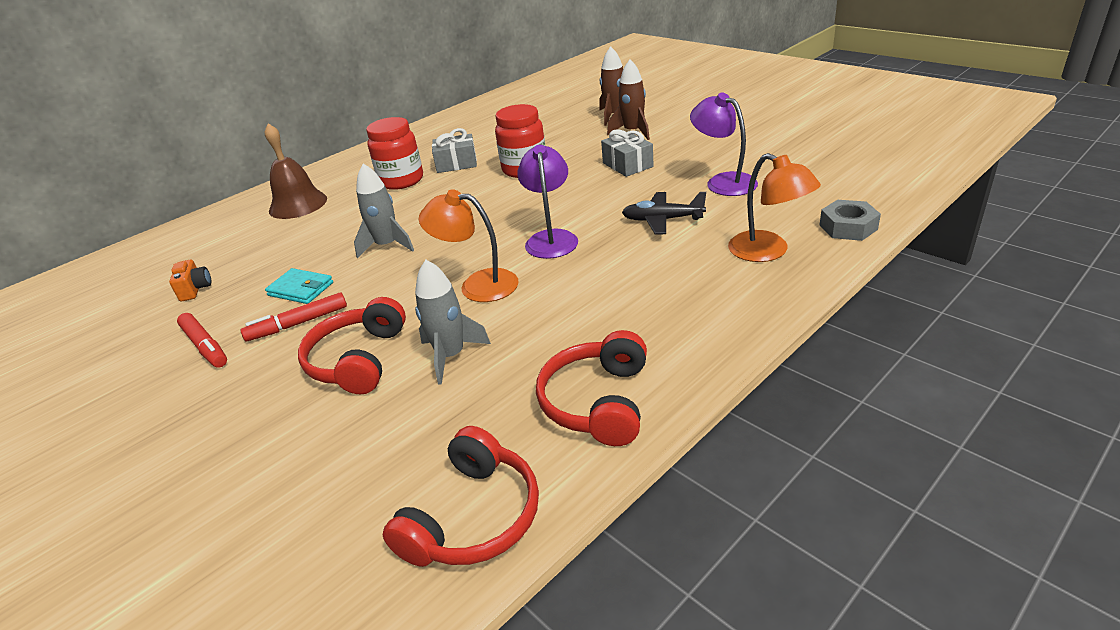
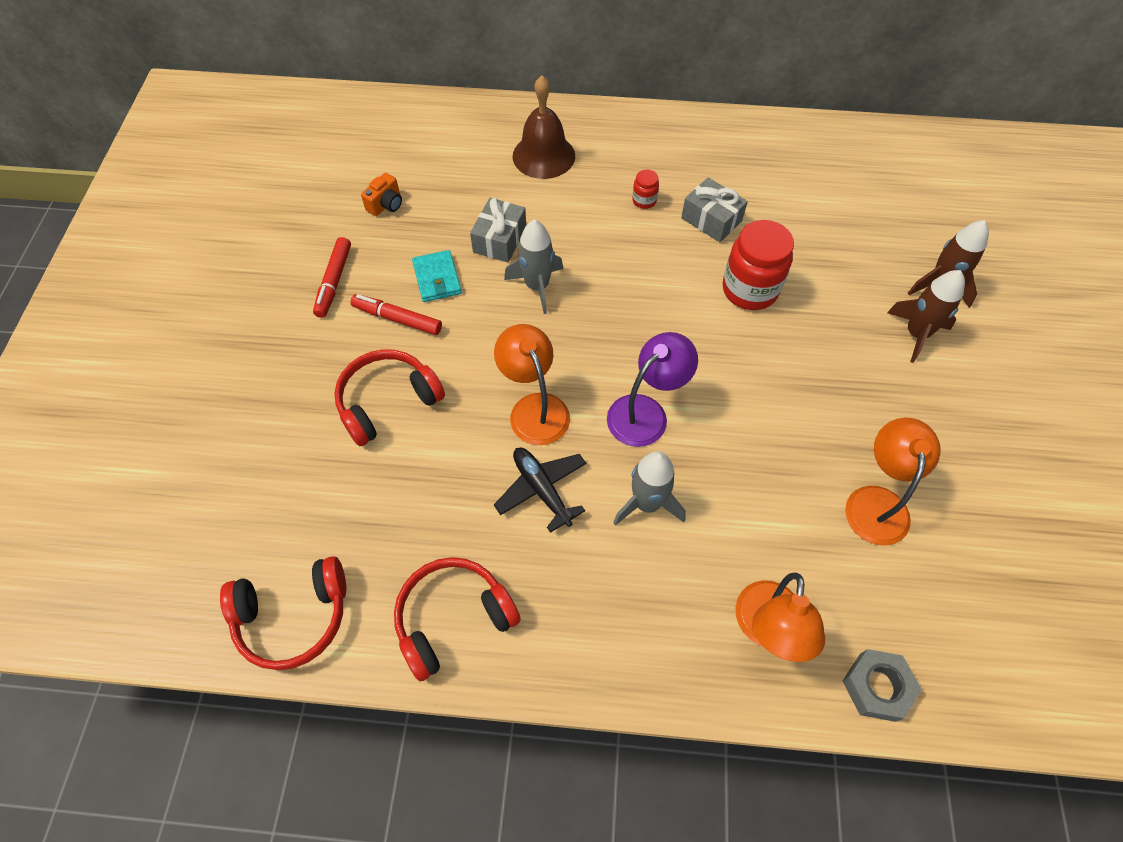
camera: 45 degrees right, 25 degrees up
red jar [366,117,423,190] -> red jar [632,170,659,209], size x0.46
grey rocket [415,260,491,385] -> grey rocket moved to [613,451,686,526]
grey gift [601,129,654,177] -> grey gift moved to [470,198,526,262]
black plane [622,192,706,235] -> black plane moved to [494,448,586,533]
purple lamp [690,93,758,196] -> orange lamp [845,418,941,546]

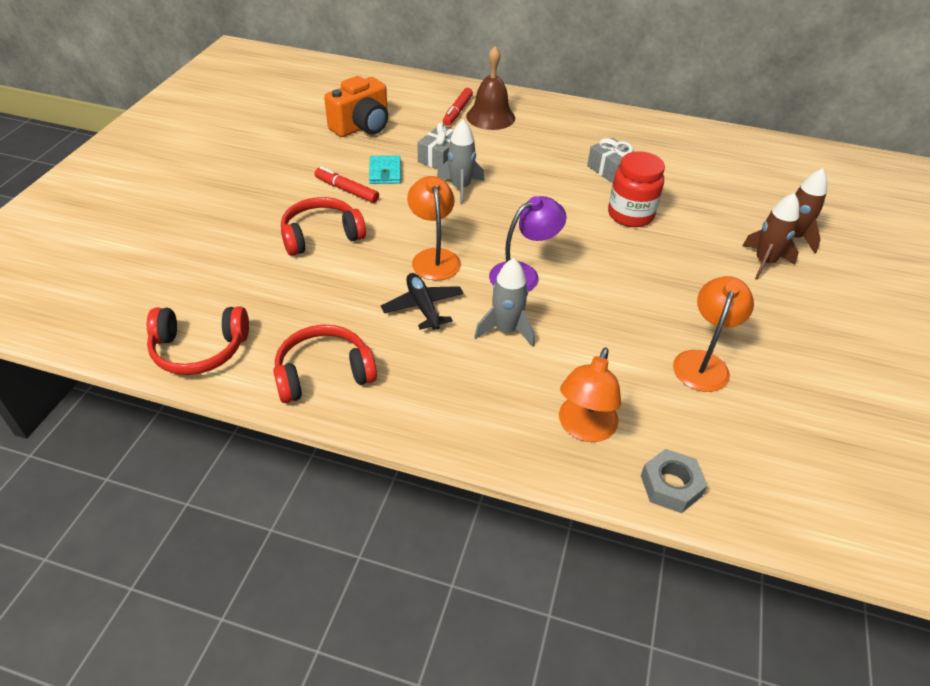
camera: 10 degrees right, 15 degrees down
red marker [313,237,351,318] -> red marker moved to [443,88,473,126]
orange camera [361,173,402,216] -> orange camera [324,76,388,137], size x2.08
red jar [632,170,659,209] -> none

